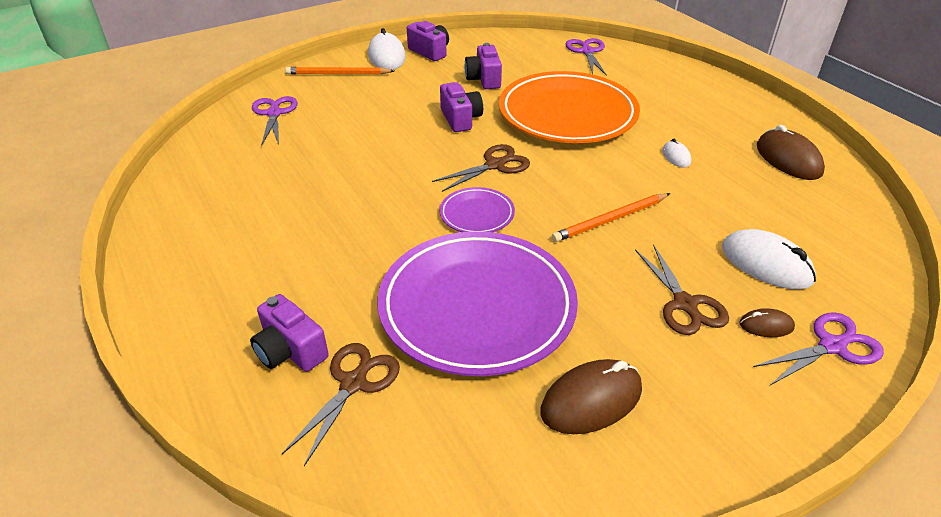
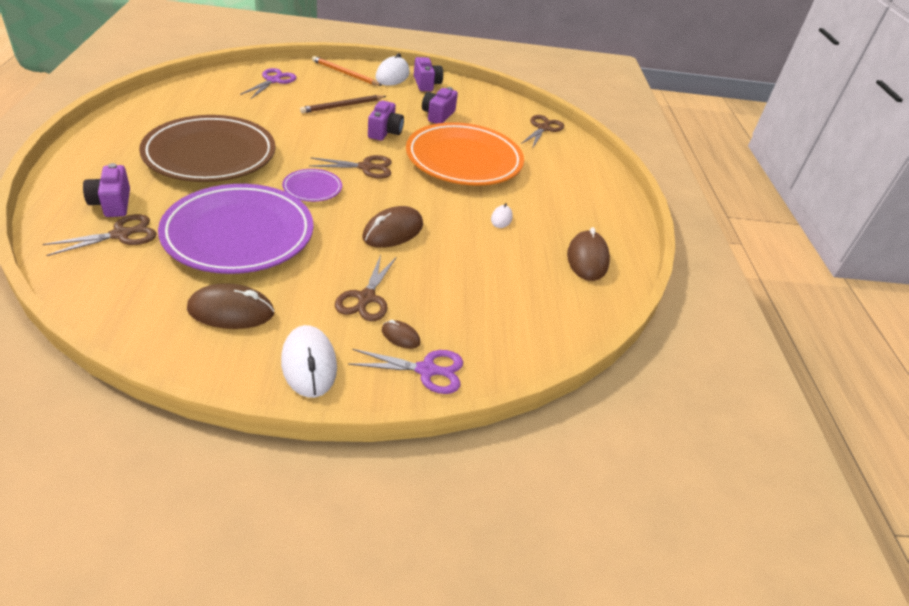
camera: 25 degrees right, 0 degrees up
orange pencil [552,193,670,242] -> brown mouse [362,206,423,248]
purple scissors [566,38,607,76] -> brown scissors [521,115,564,148]
white mouse [722,229,816,290] -> white mouse moved to [281,325,337,398]
none -> brown plate [139,115,276,182]
none -> brown pencil [300,95,386,113]

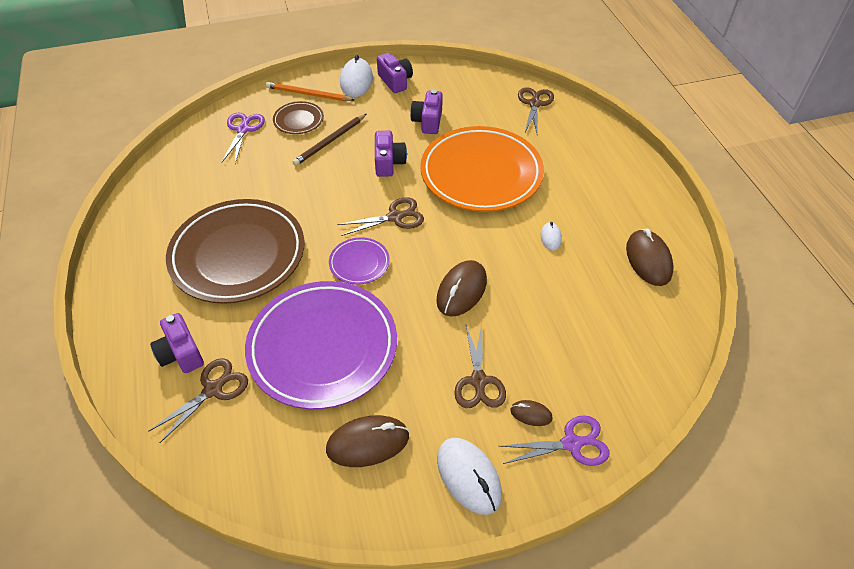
camera: 10 degrees left, 10 degrees up
none -> brown plate [273,101,324,134]

